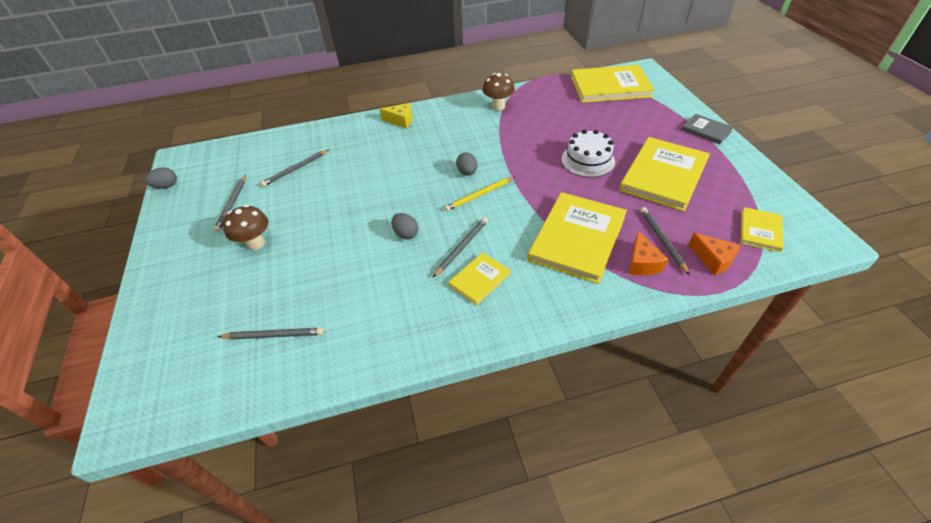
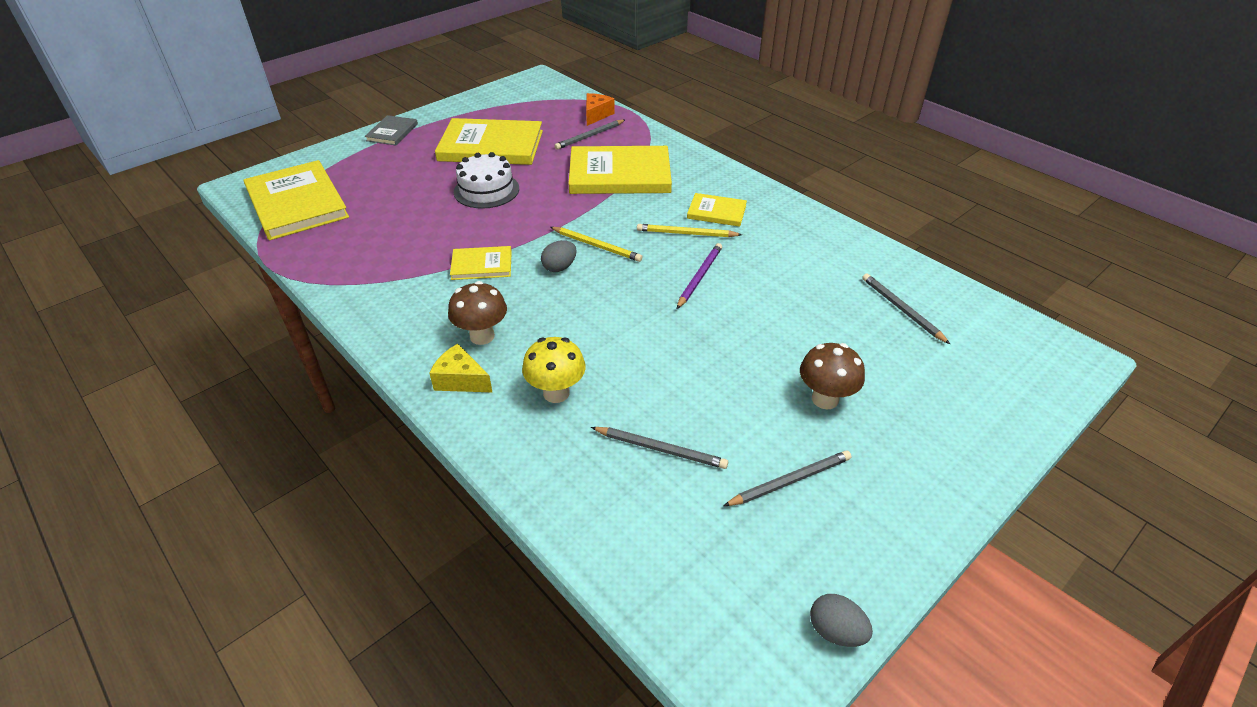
camera: 120 degrees left, 5 degrees down
yellow cheese [380,103,412,129] -> yellow cheese turned 45 degrees counterclockwise [429,344,492,392]
grey egg [391,213,419,240] -> purple pencil [677,243,722,309]
grey pencil [433,217,488,277] -> yellow pencil [637,224,742,237]
brown mushroom [482,73,515,111] -> brown mushroom moved to [448,281,507,345]
orange cheese [628,231,668,275] -> none
yellow book [740,207,783,252] -> yellow book moved to [450,246,512,280]
none -> yellow mushroom [522,337,586,403]

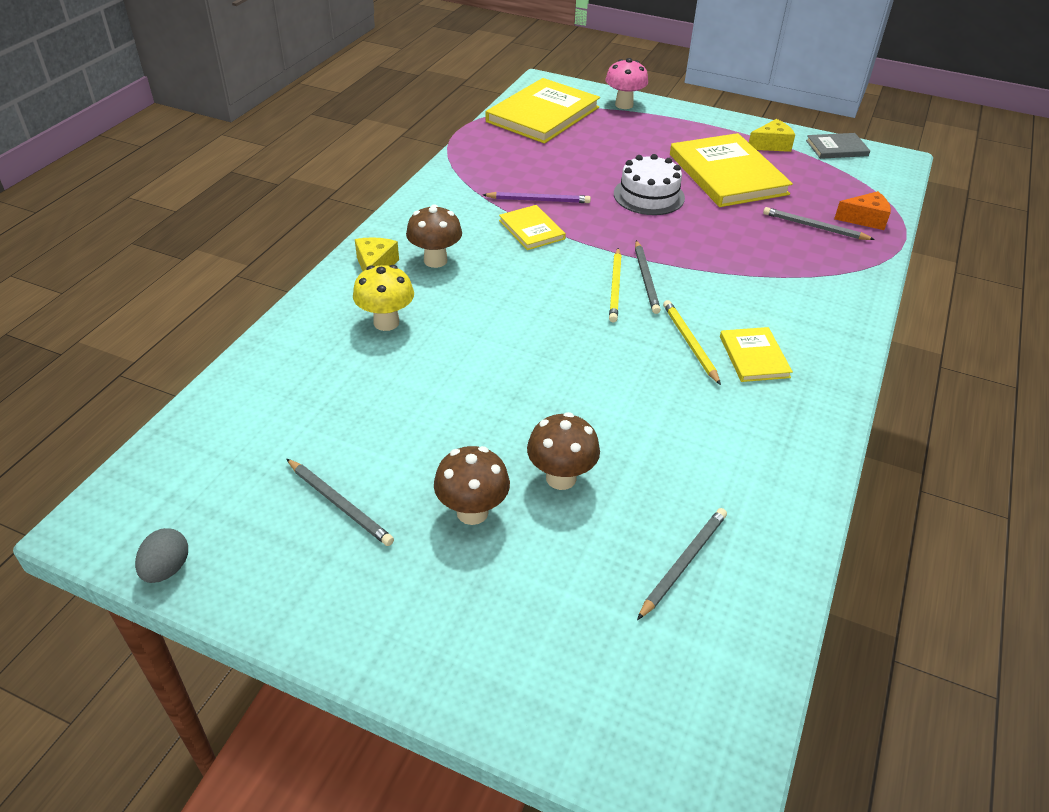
camera: 65 degrees right, 0 degrees up
grey book [365,115,418,146] -> grey book moved to [806,133,870,159]
grey egg [541,240,577,272] -> none
yellow book [568,146,672,194] -> none
grey pencil [591,427,728,469] -> grey pencil moved to [635,240,661,314]
purple pencil [677,243,722,309] -> purple pencil moved to [483,192,591,203]
none -> brown mushroom [527,412,600,490]
none -> pink mushroom [606,58,648,109]
none -> yellow cheese [749,119,795,152]

